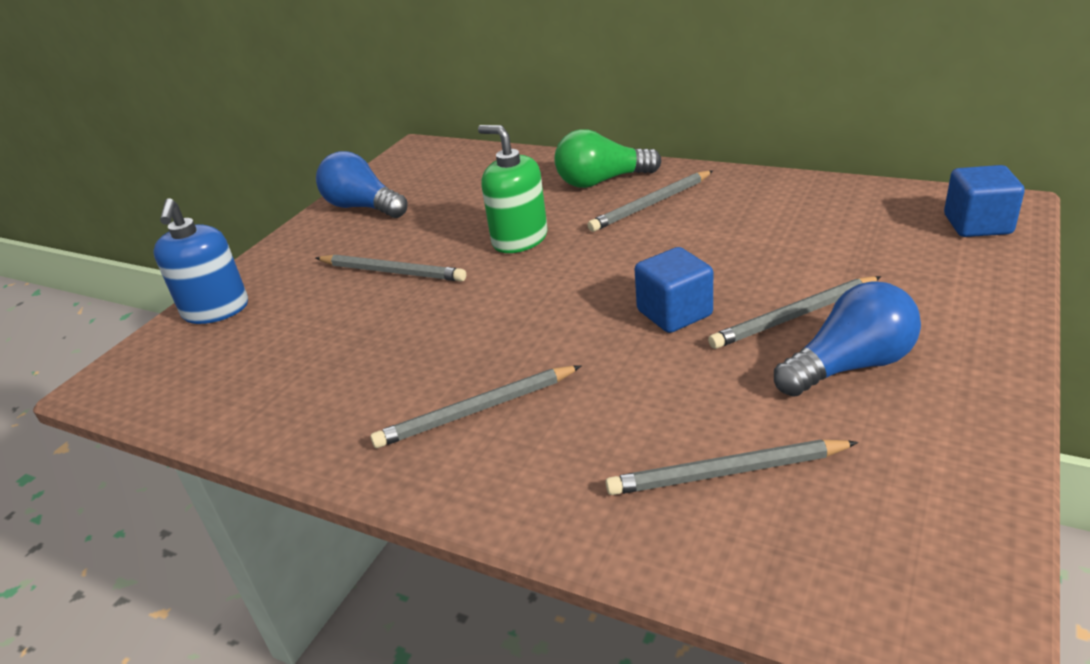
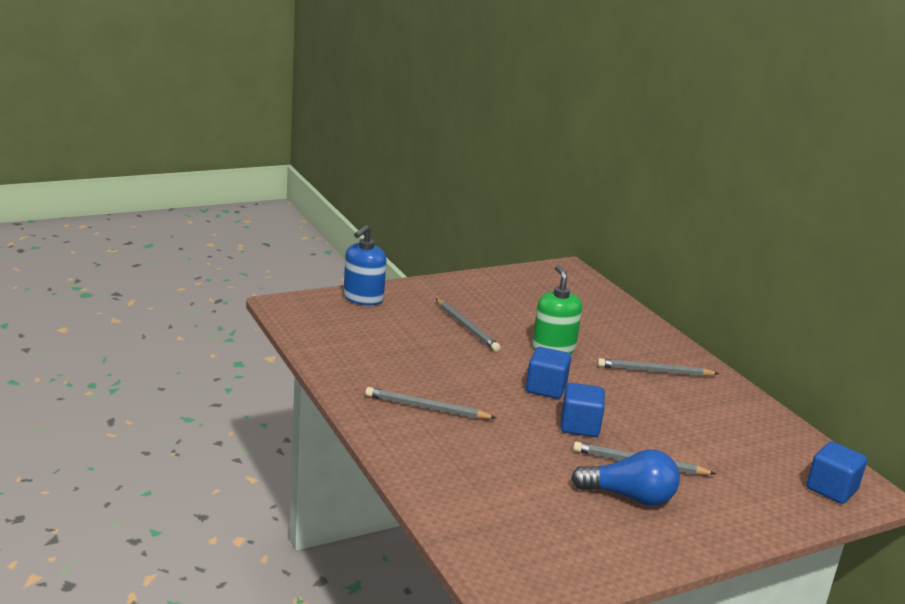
camera: 30 degrees right, 10 degrees down
blue light bulb [316,151,408,218] -> none
green light bulb [555,129,662,188] -> none
grey pencil [606,439,858,495] -> none
none -> blue cube [526,347,571,399]

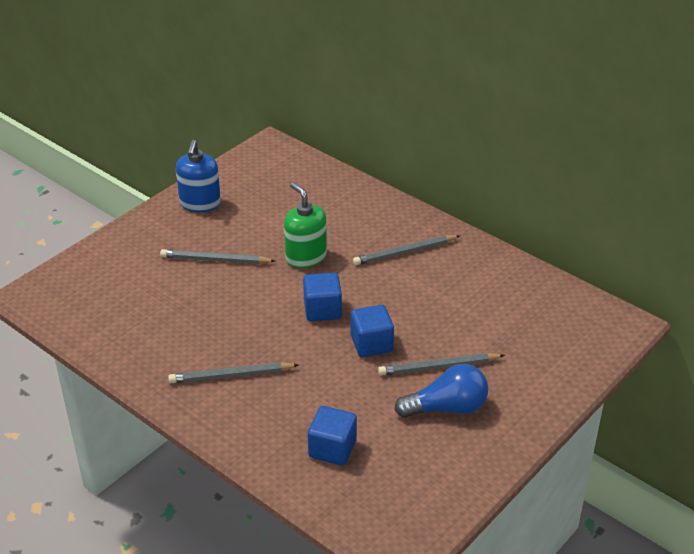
camera: 20 degrees left, 15 degrees up
blue soap dispenser [343,225,387,305] -> blue soap dispenser moved to [176,140,221,212]
grey pencil [436,299,500,351] -> grey pencil turned 150 degrees clockwise [160,249,275,264]
blue cube [806,441,867,504] -> blue cube moved to [308,406,357,466]

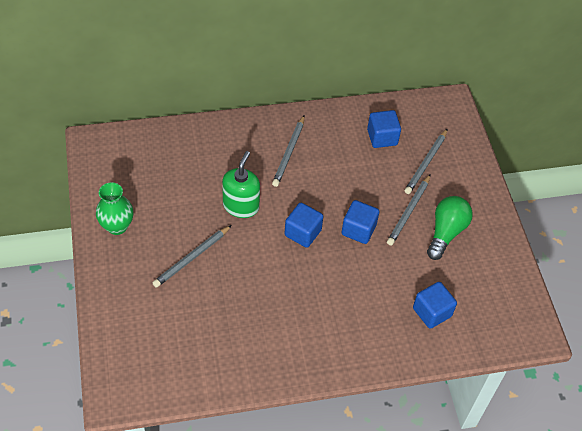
camera: 55 degrees left, 15 degrees up
grey pencil [168,362,298,383] -> grey pencil moved to [405,129,448,194]
blue soap dispenser [176,140,221,212] -> green vase [96,182,134,235]
green soap dispenser [284,182,327,268] -> green soap dispenser turned 105 degrees clockwise [222,151,260,218]
blue light bulb [395,364,488,418] -> green light bulb [427,196,473,260]
none -> blue cube [367,110,401,148]

